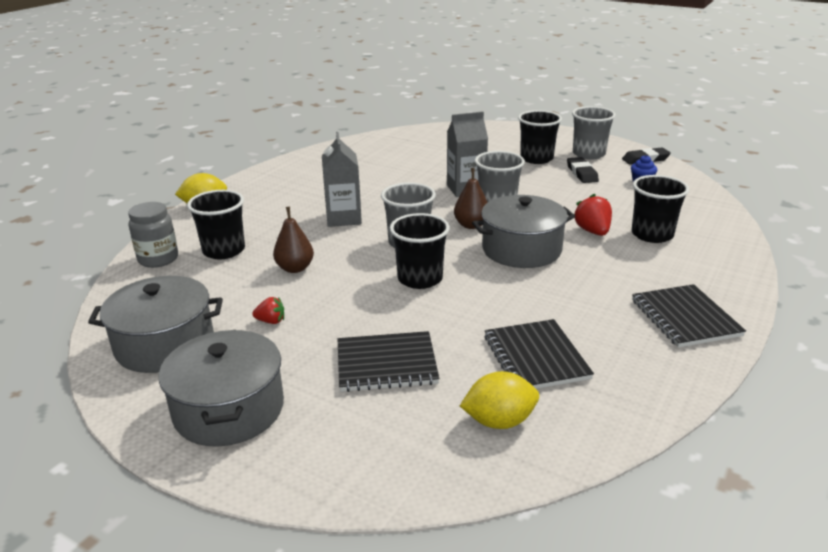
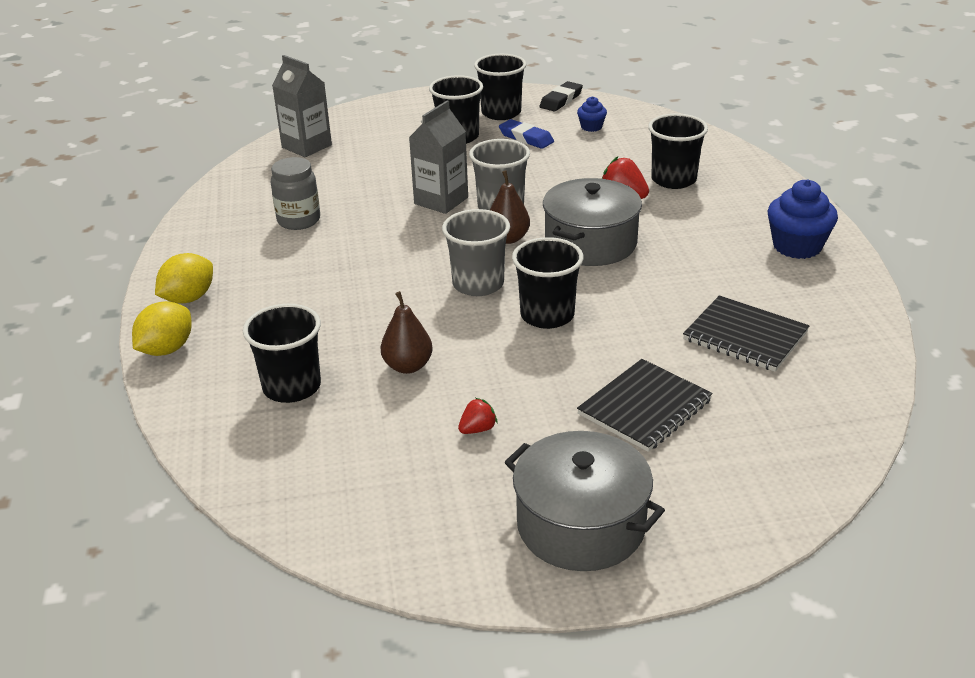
camera: 40 degrees left, 5 degrees up
grey pot [88,276,223,373] -> none
grey jar [128,202,178,268] -> grey jar moved to [271,157,320,230]
grey carton [322,132,362,227] -> grey carton moved to [272,55,332,157]
yellow lemon [460,371,539,429] -> yellow lemon moved to [155,253,213,304]
black eraser [567,157,599,183] -> blue eraser [499,119,554,149]
grey cup [572,106,616,159] -> black cup [474,54,526,120]
black notebook [632,284,746,348] -> blue cupcake [767,179,838,259]

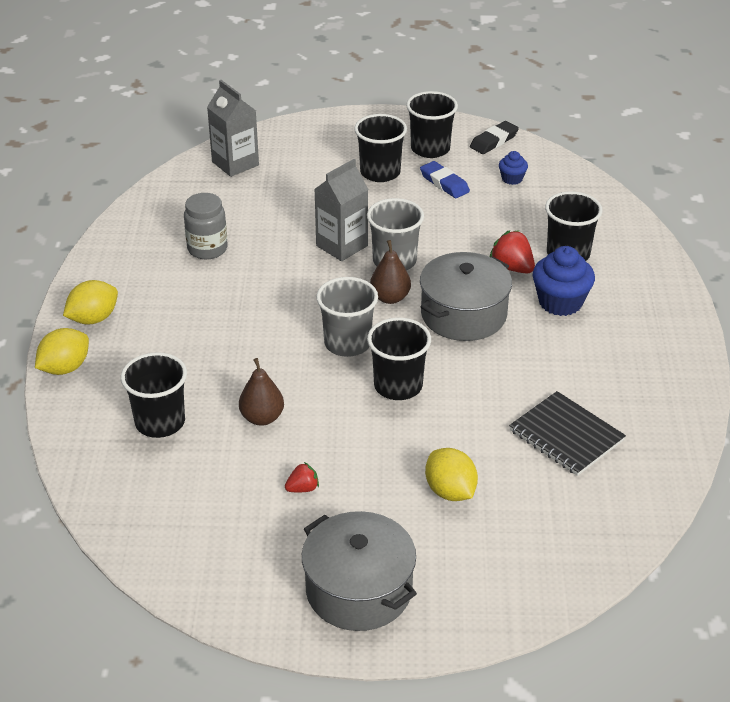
camera: 10 degrees right, 5 degrees up
black notebook [577,359,713,452] -> yellow lemon [425,448,478,501]
blue cupcake [767,179,838,259] -> blue cupcake moved to [533,246,595,316]

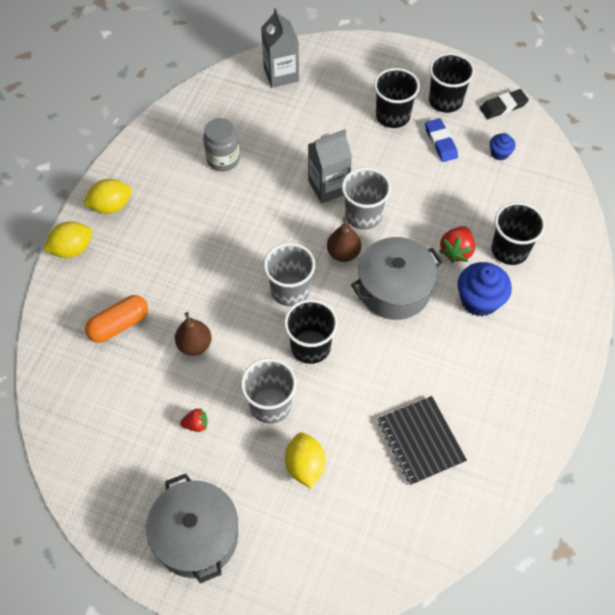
camera: 20 degrees right, 20 degrees up
black cup [121,352,187,438] -> orange capsule [85,295,148,343]
red strawberry [490,230,535,274] -> red strawberry turned 135 degrees counterclockwise [439,226,475,263]
none -> grey cup [241,358,297,424]

